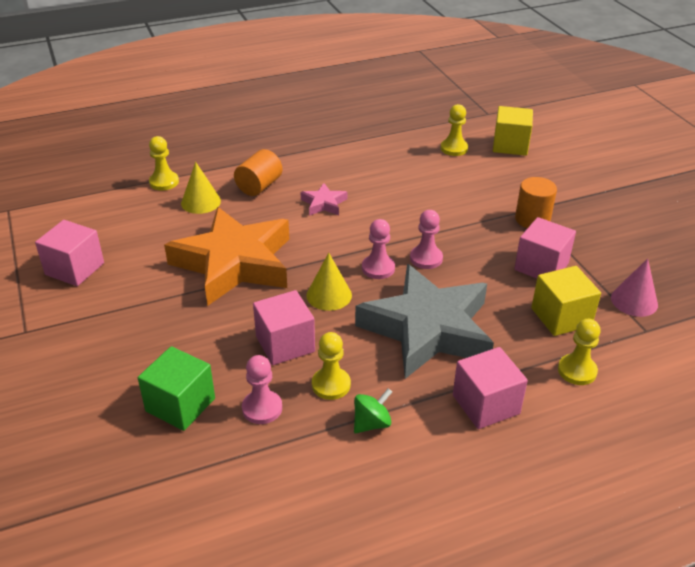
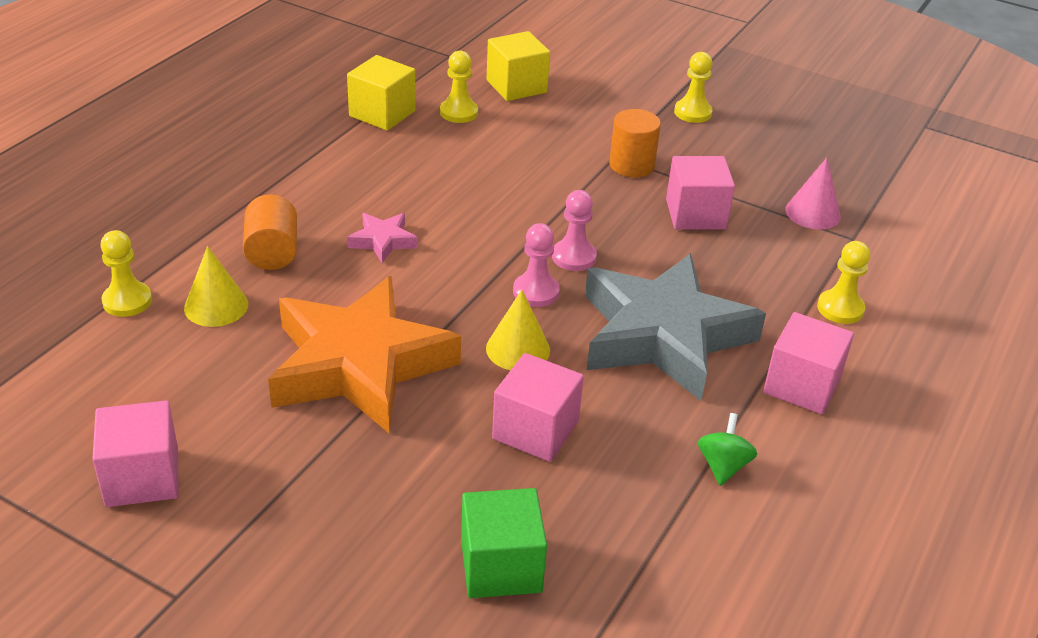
camera: 40 degrees left, 0 degrees up
pink pawn [242,355,282,424] -> none
yellow pawn [312,332,351,400] -> yellow pawn moved to [674,52,712,123]
yellow cube [531,266,601,336] -> yellow cube moved to [347,55,416,131]

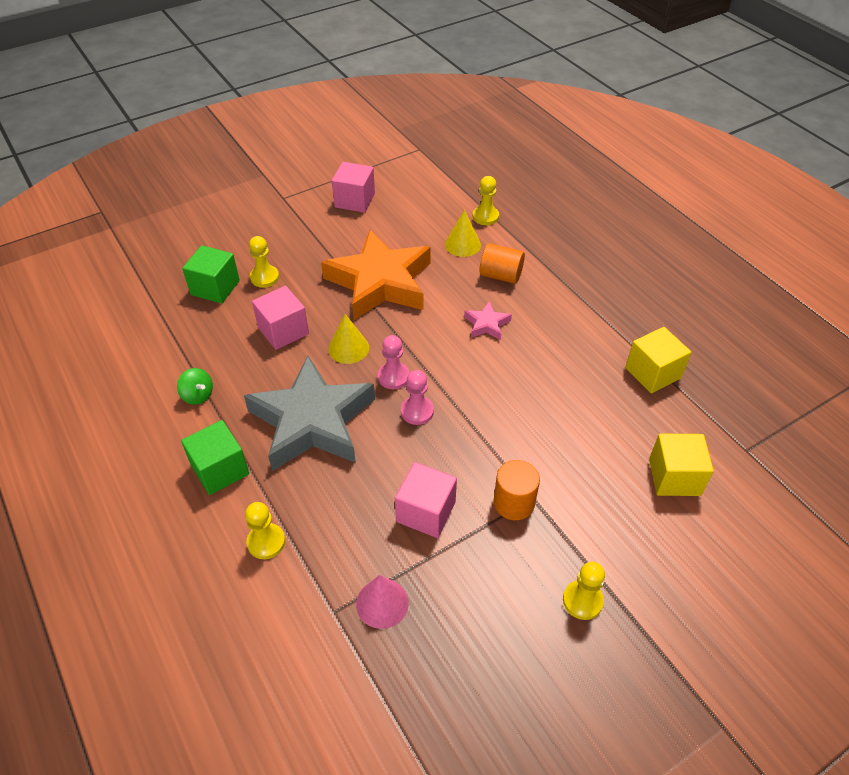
camera: 120 degrees right, 10 degrees up
yellow pawn [440,51,478,123] -> yellow pawn moved to [249,236,279,288]
pink cube [763,312,854,414] -> green cube [181,420,249,495]

